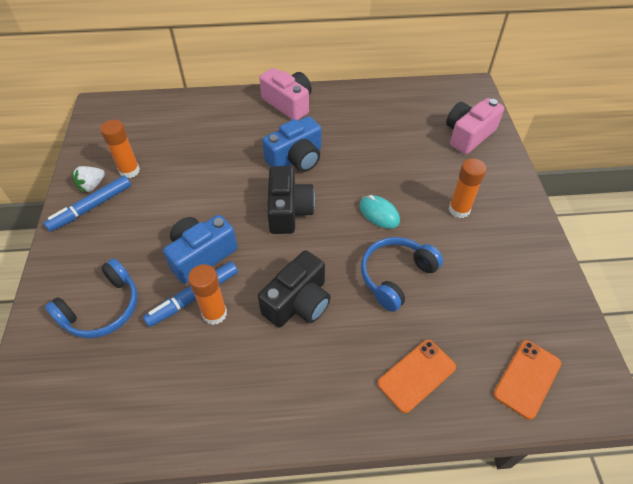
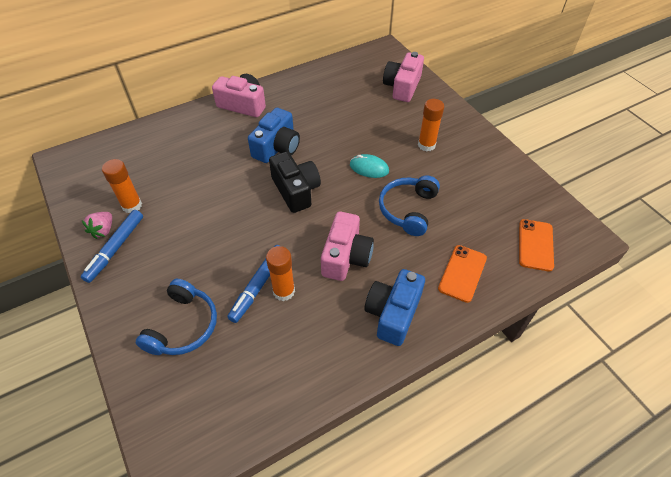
camera: 25 degrees left, 0 degrees up
white strawberry [72,166,105,192] -> pink strawberry [82,212,112,239]
blue camera [163,215,238,284] -> blue camera moved to [364,269,425,346]
black camera [258,250,331,328] -> pink camera [321,211,374,281]

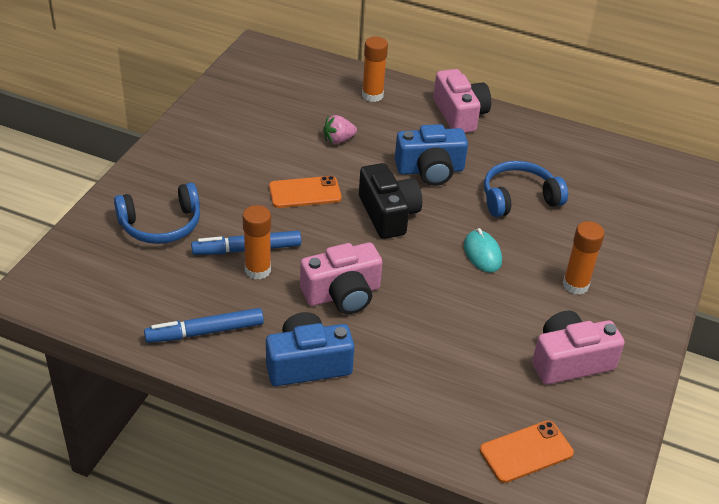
camera: 50 degrees right, 10 degrees down
blue marker [81,210,143,283] -> blue marker moved to [144,308,264,343]
pink strawberry [82,212,112,239] -> pink strawberry moved to [323,115,357,144]
orange glue stick [102,159,142,213] -> orange glue stick moved to [362,36,388,102]
black camera [269,152,321,213] -> black camera turned 45 degrees counterclockwise [359,163,422,239]
blue headphones [379,175,440,236] -> blue headphones moved to [484,161,568,217]
pink camera [383,52,424,102] -> pink camera moved to [532,311,625,384]
orange phone [438,245,487,303] -> orange phone moved to [269,176,342,208]

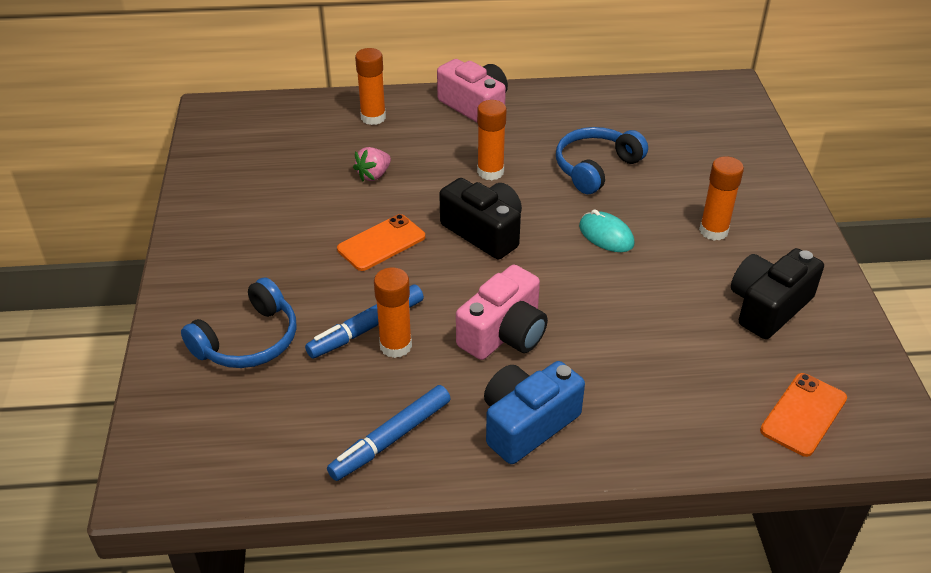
camera: 25 degrees left, 0 degrees up
blue camera [395,124,468,186] -> orange glue stick [477,100,507,180]
pink camera [532,311,625,384] -> black camera [731,248,824,339]

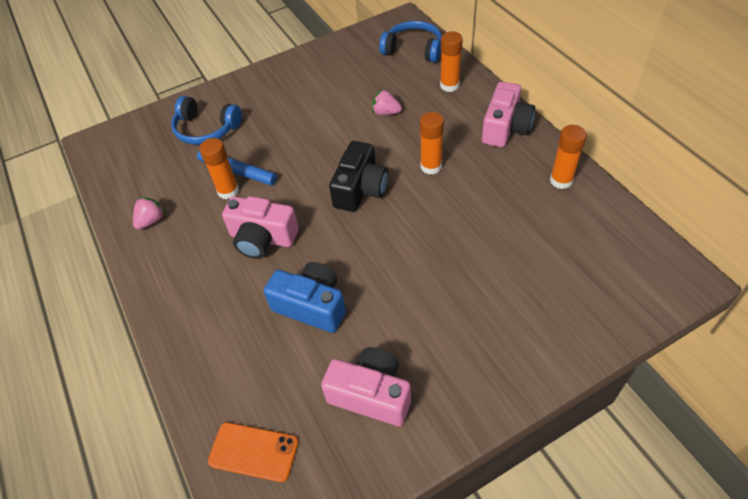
camera: 70 degrees right, 10 degrees up
blue marker [327,385,451,481] -> pink strawberry [133,197,165,230]
orange phone [337,214,425,271] -> none
blue camera [484,361,585,464] -> blue camera moved to [264,262,346,333]
blue headphones [556,127,648,194] -> blue headphones moved to [379,21,442,63]
turquoise mouse [579,209,635,252] -> none
orange glue stick [699,156,744,241] -> orange glue stick moved to [550,125,587,189]
black camera [731,248,824,339] -> pink camera [321,347,411,426]

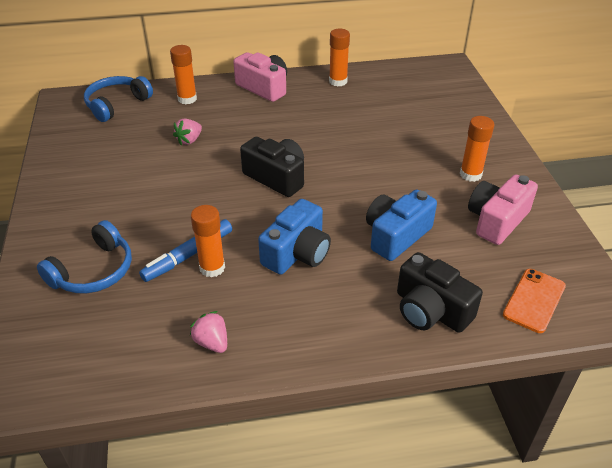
camera: 75 degrees left, 10 degrees down
pink camera [222,196,299,259] -> blue camera [258,199,331,275]
orange glue stick [420,112,444,174] -> orange glue stick moved to [460,116,494,182]
none -> black camera [397,252,483,333]

